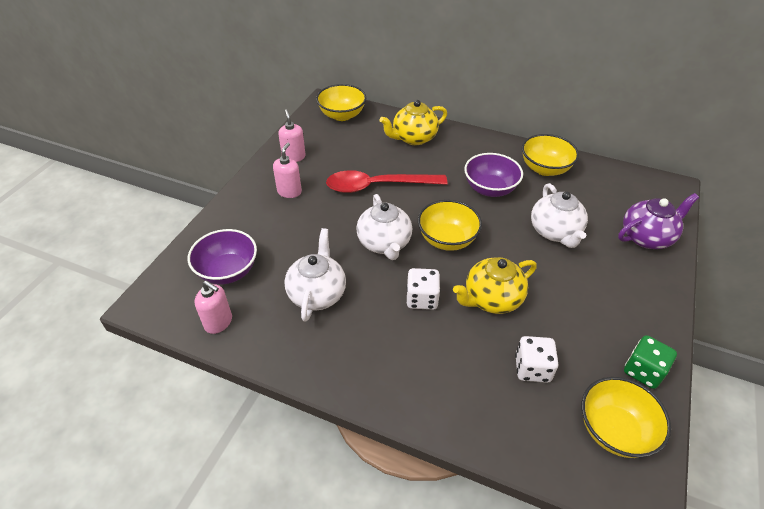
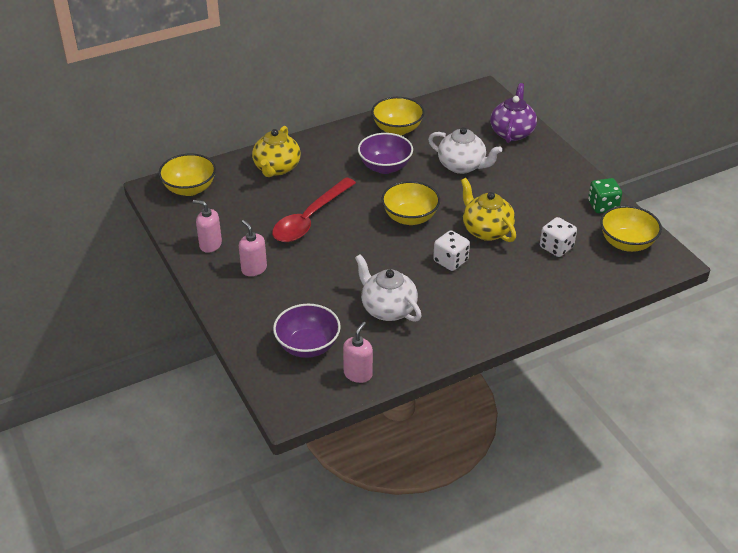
camera: 50 degrees left, 5 degrees down
pink soap dispenser [194,281,232,334] -> pink soap dispenser turned 45 degrees counterclockwise [343,322,373,383]
white teapot [356,194,412,260] -> none
yellow teapot [453,257,537,314] -> yellow teapot turned 135 degrees clockwise [461,178,516,242]

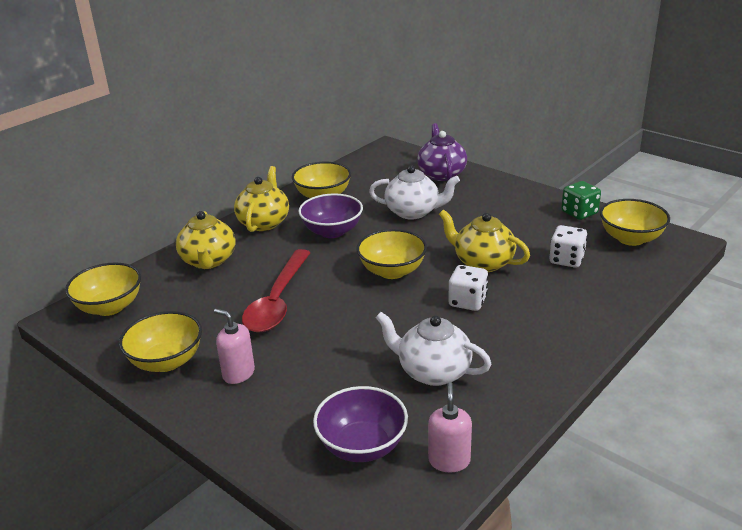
camera: 20 degrees left, 10 degrees down
pink soap dispenser [193,200,222,253] -> yellow bowl [119,311,202,372]
none -> yellow teapot [234,166,289,232]

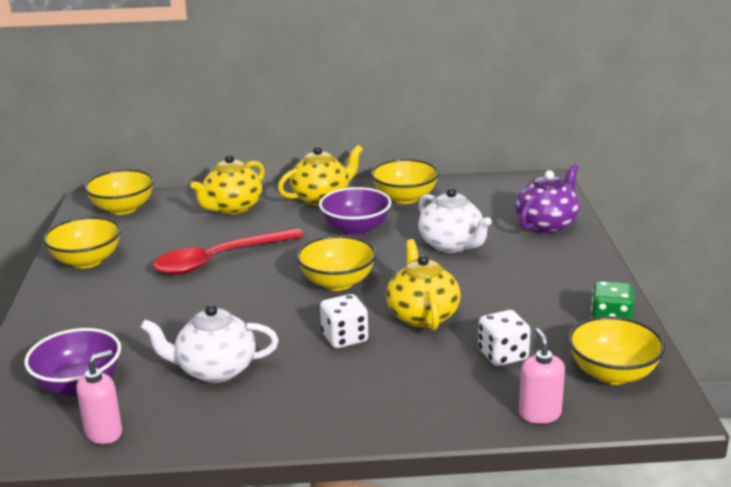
camera: 45 degrees right, 5 degrees down
pink soap dispenser [214,309,255,384] -> pink soap dispenser moved to [519,328,565,424]
white teapot [376,312,491,386] -> white teapot turned 75 degrees counterclockwise [140,304,279,383]

